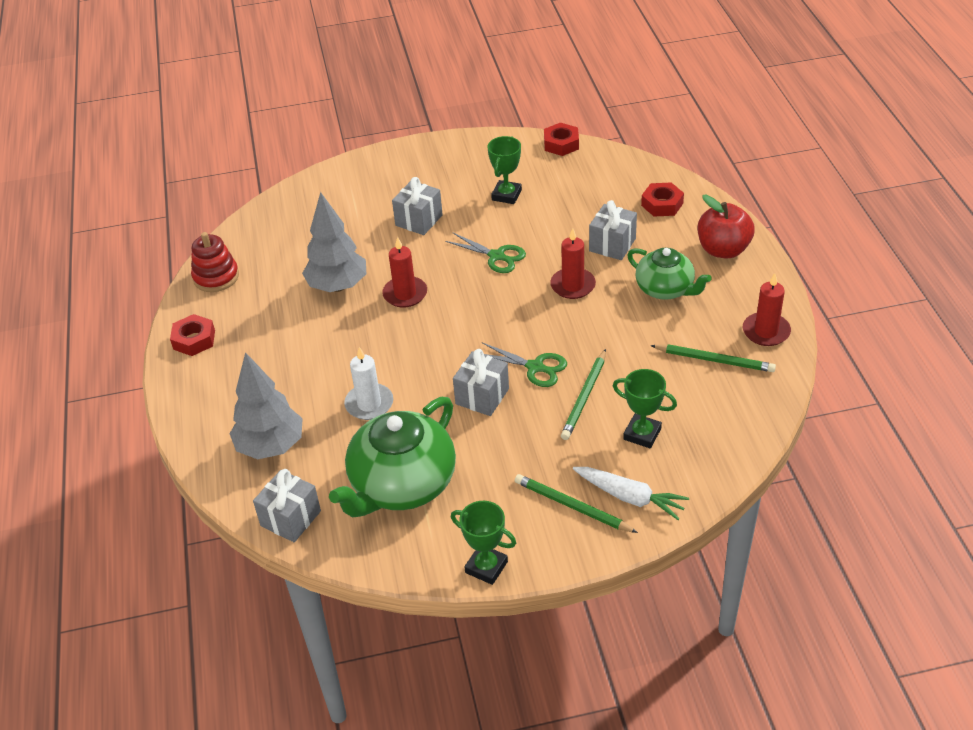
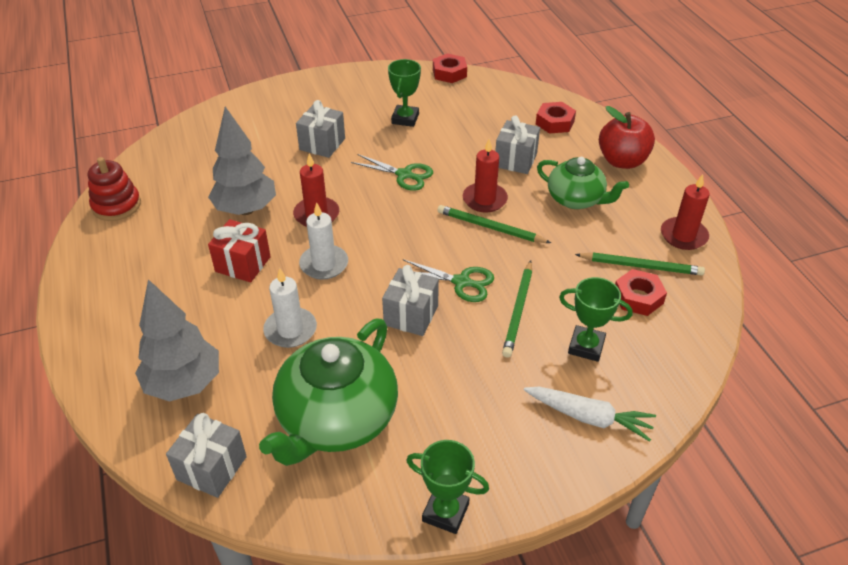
camera: 10 degrees left, 0 degrees up
red nut [170,314,215,356] -> red nut moved to [615,269,667,316]
green pencil [515,474,638,533] -> green pencil moved to [437,205,551,243]
none -> red gift [208,219,271,282]
none -> white candle [299,202,348,280]

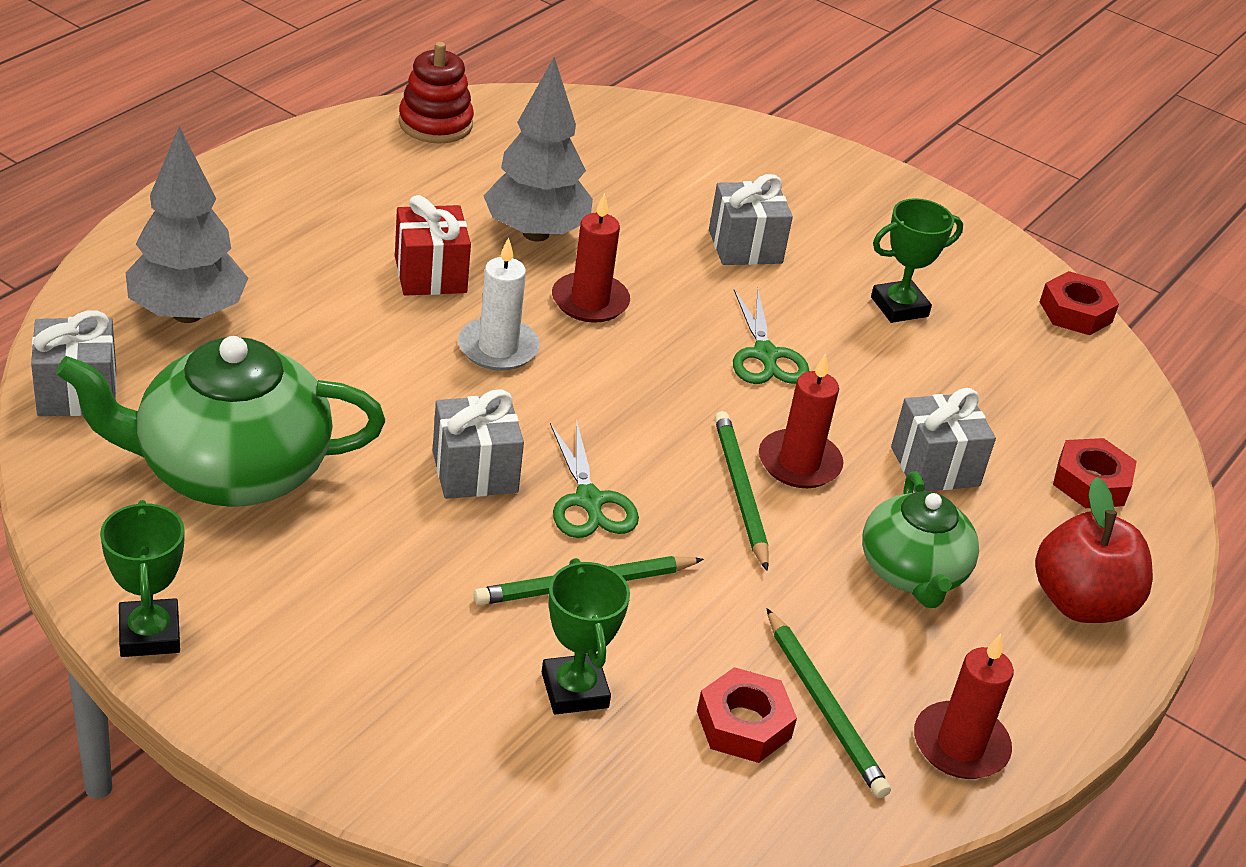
camera: 50 degrees right, 5 degrees down
white candle [263,268,317,348] -> none
white carrot [524,387,656,442] -> none

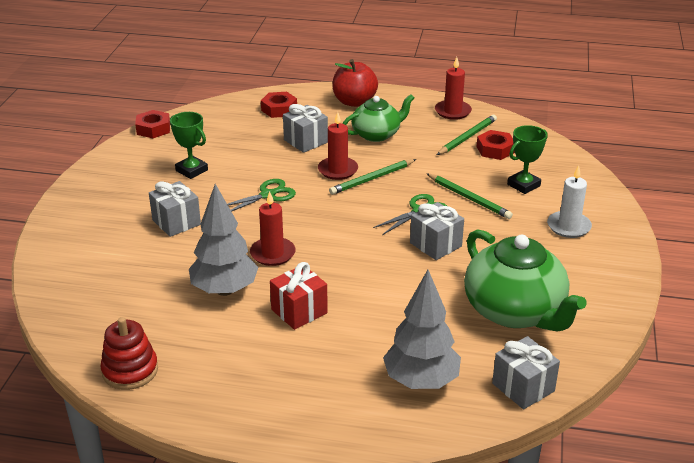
camera: 110 degrees left, 5 degrees down
green trophy [100,500,185,657] -> none
white candle [458,237,540,371] -> white candle moved to [547,165,592,238]

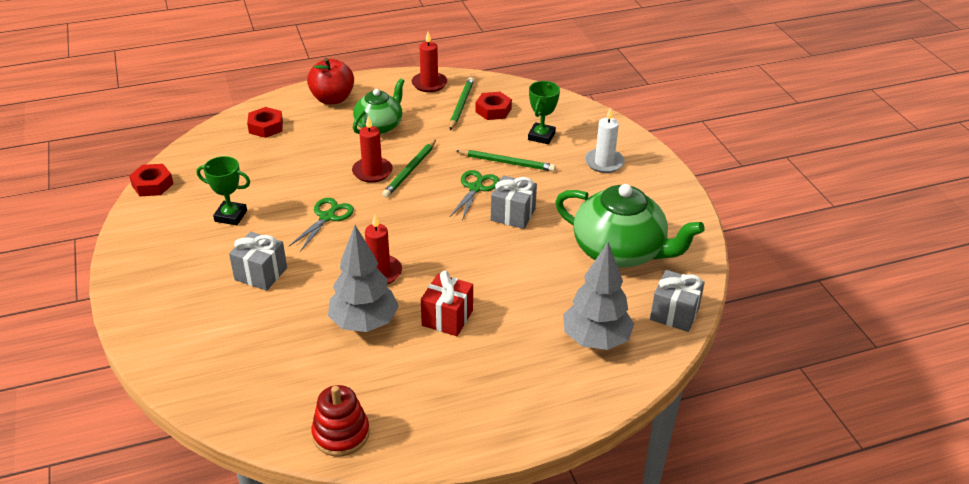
camera: 30 degrees left, 5 degrees up
grey gift [283,104,328,153] -> none

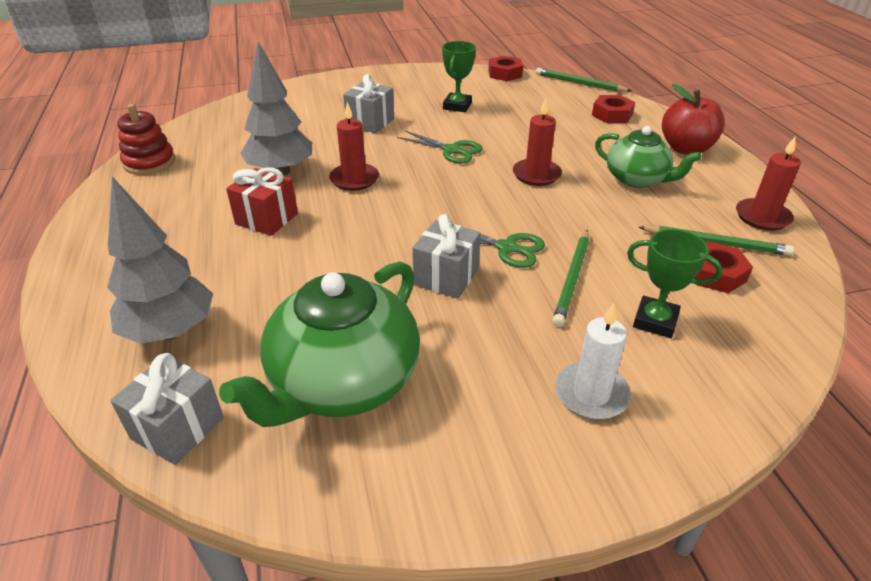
camera: 95 degrees right, 0 degrees up
green pencil [382,140,436,198] -> green pencil moved to [536,68,631,92]

